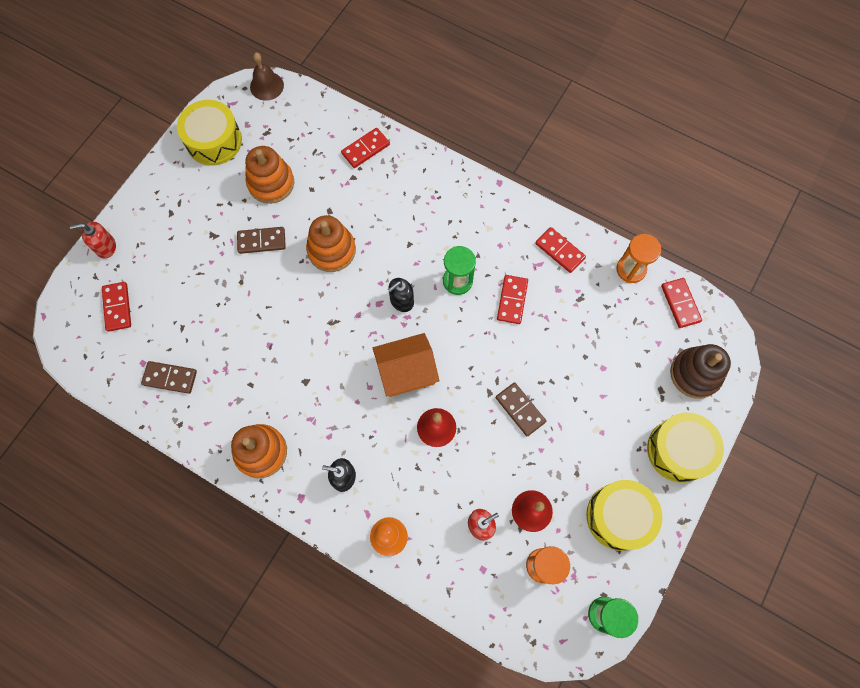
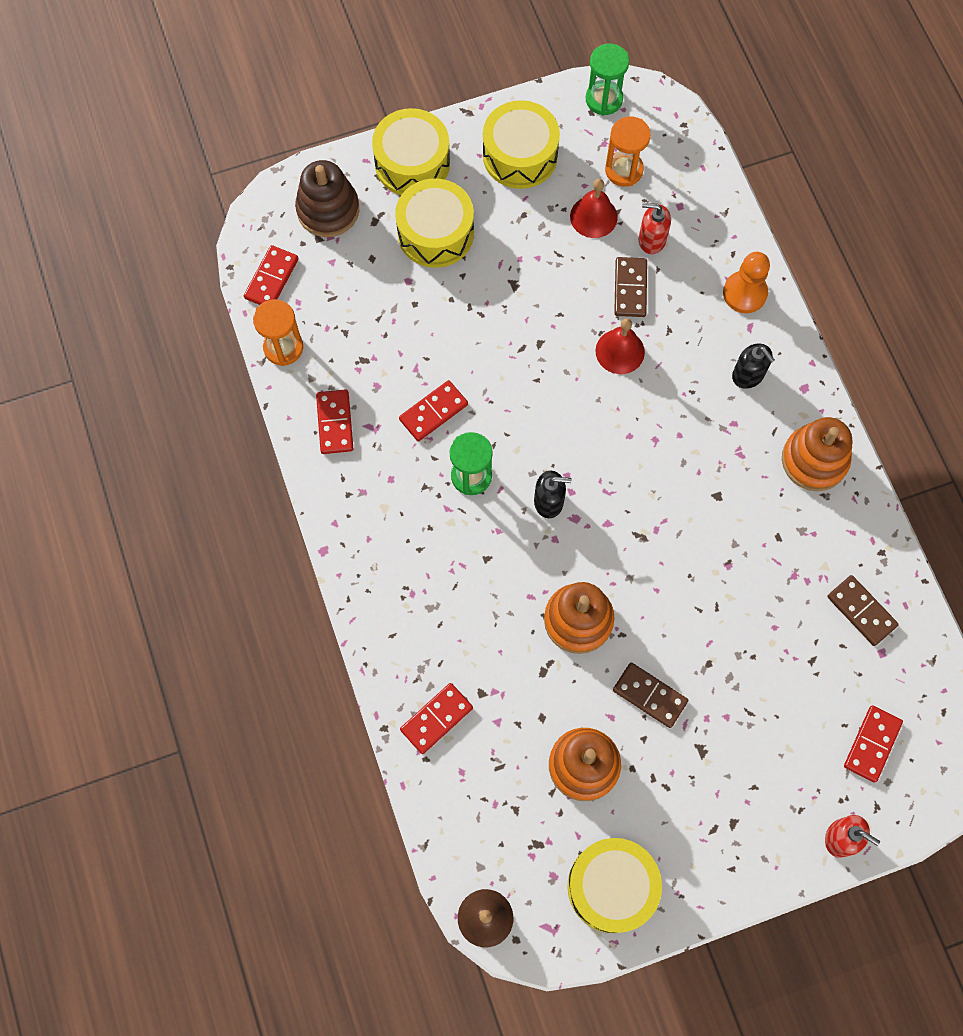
camera: 140 degrees left, 0 degrees up
red domino [341,128,390,168] -> red domino turned 45 degrees counterclockwise [400,683,473,754]
orange house [373,333,439,397] -> none
brown domino [496,382,546,436] -> brown domino moved to [614,257,647,317]
none -> yellow drum [395,179,474,268]

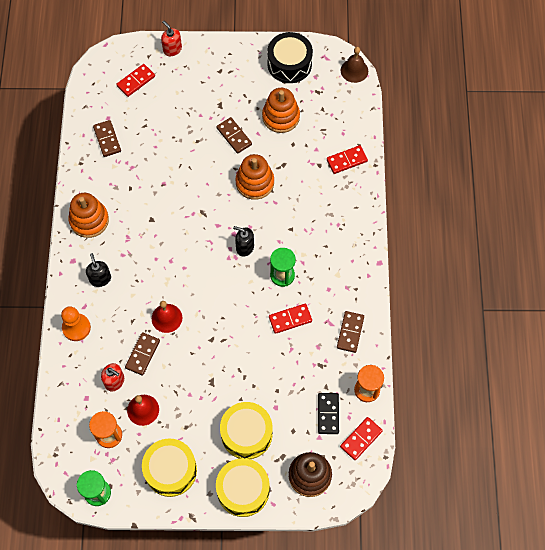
camera: 160 degrees left, 5 degrees down
red domino [316,389,353,454] -> brown domino [337,311,364,353]
yellow drum [568,838,662,933] -> black drum [267,32,313,83]
none -> black domino [318,393,339,434]

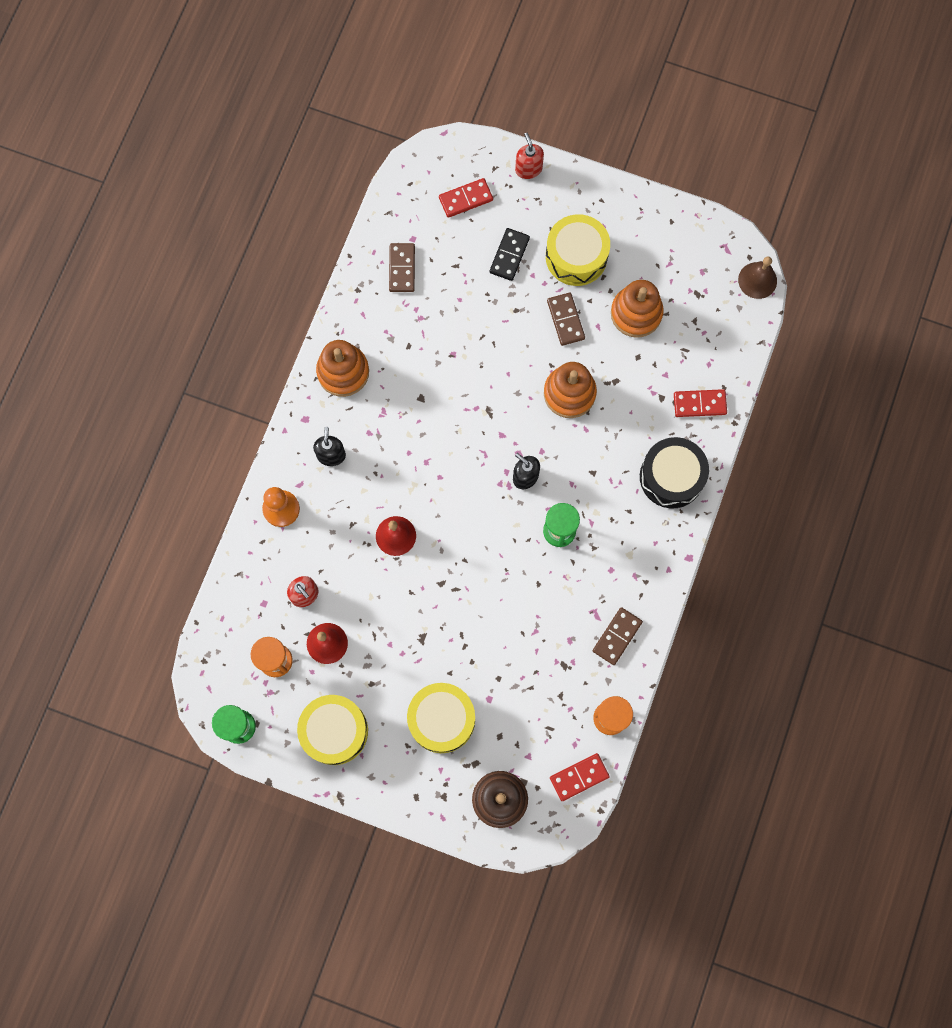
camera: 20 degrees right, 10 degrees up
brown domino [125,332,160,375] -> none
yellow drum [216,458,270,517] -> yellow drum moved to [546,214,610,286]
black drum [267,32,313,83] -> black drum moved to [640,437,709,508]
red domino [269,304,312,334] -> none
black domino [318,393,339,434] -> black domino moved to [490,228,530,281]

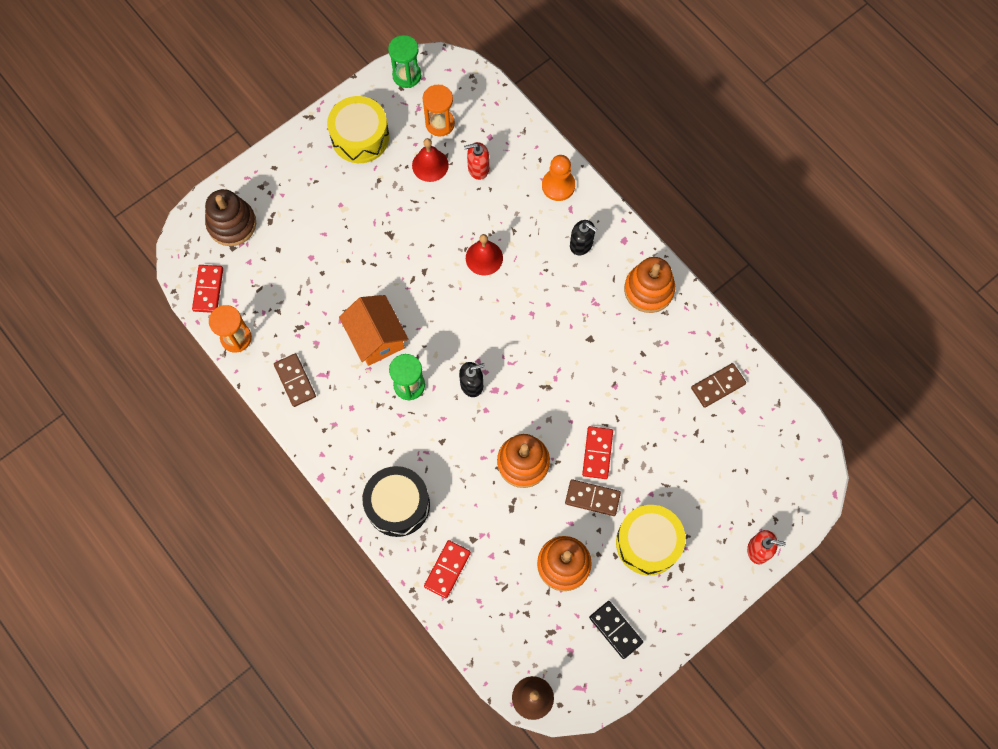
camera: 120 degrees right, 5 degrees down
brown domino [389,243,415,292] -> brown domino turned 60 degrees counterclockwise [691,363,746,408]
yellow drum [407,683,475,753] -> none
red domino [439,178,493,218] -> red domino moved to [582,426,613,479]
black domino [490,228,530,281] -> black domino moved to [589,601,643,659]
none -> orange house [339,295,409,366]

